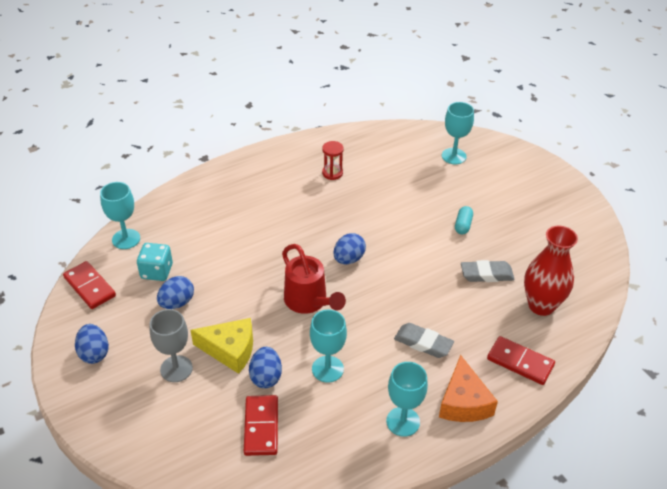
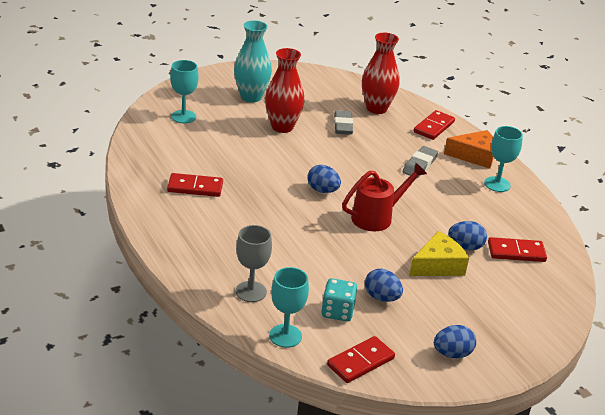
camera: 90 degrees left, 10 degrees down
grey goblet [150,309,193,382] -> grey goblet moved to [236,225,272,302]
yellow cheese [191,318,253,374] -> yellow cheese turned 45 degrees clockwise [409,231,469,276]
turquoise goblet [310,309,347,383] -> none
red hourglass [322,141,344,180] -> red domino [167,173,223,197]
turquoise capsule [455,206,473,235] -> red vase [265,48,305,133]
none -> turquoise vase [234,20,272,102]

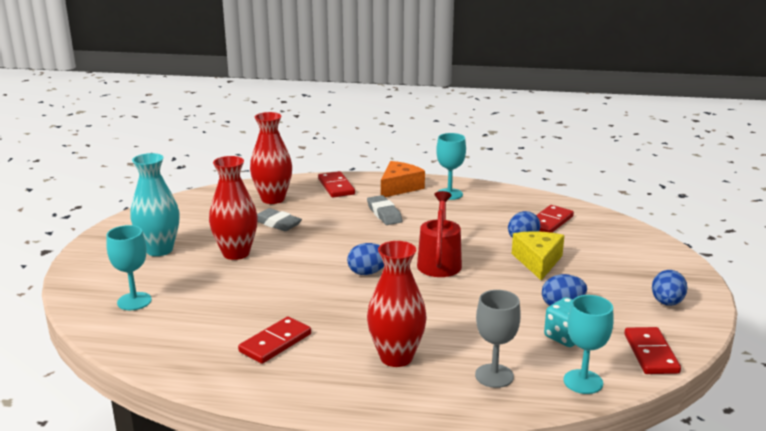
camera: 50 degrees left, 10 degrees down
none -> red vase [367,241,427,367]

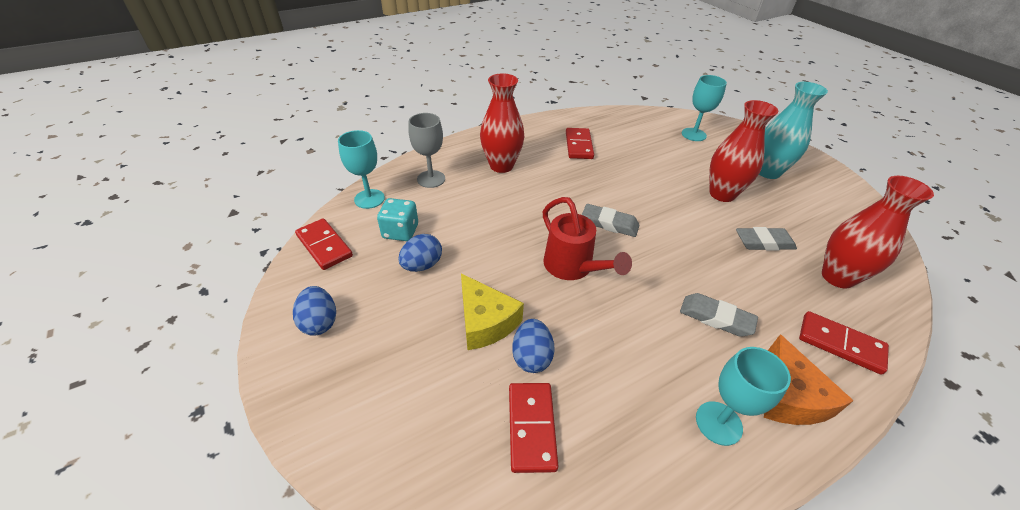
camera: 140 degrees right, 20 degrees up
blue egg [347,243,384,275] -> grey eraser [582,204,640,237]

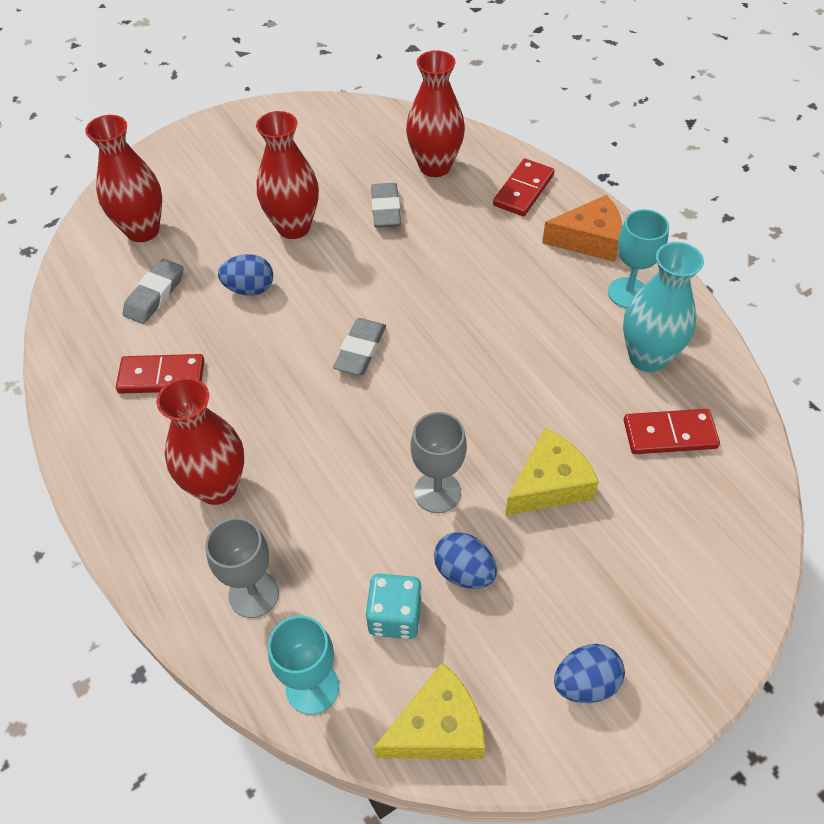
camera: 90 degrees left, 10 degrees up
red domino [295,218,353,270] -> yellow cheese [374,662,485,759]
blue egg [512,319,555,373] -> blue egg moved to [218,254,273,296]
red watering can [543,197,632,280] -> none
grey eraser [680,293,758,337] -> grey eraser moved to [123,259,183,324]
turquoise goblet [682,75,727,141] -> red vase [85,115,162,242]
turquoise vase [759,82,828,179] -> turquoise vase moved to [623,242,704,372]
none -> grey goblet [411,412,467,513]

